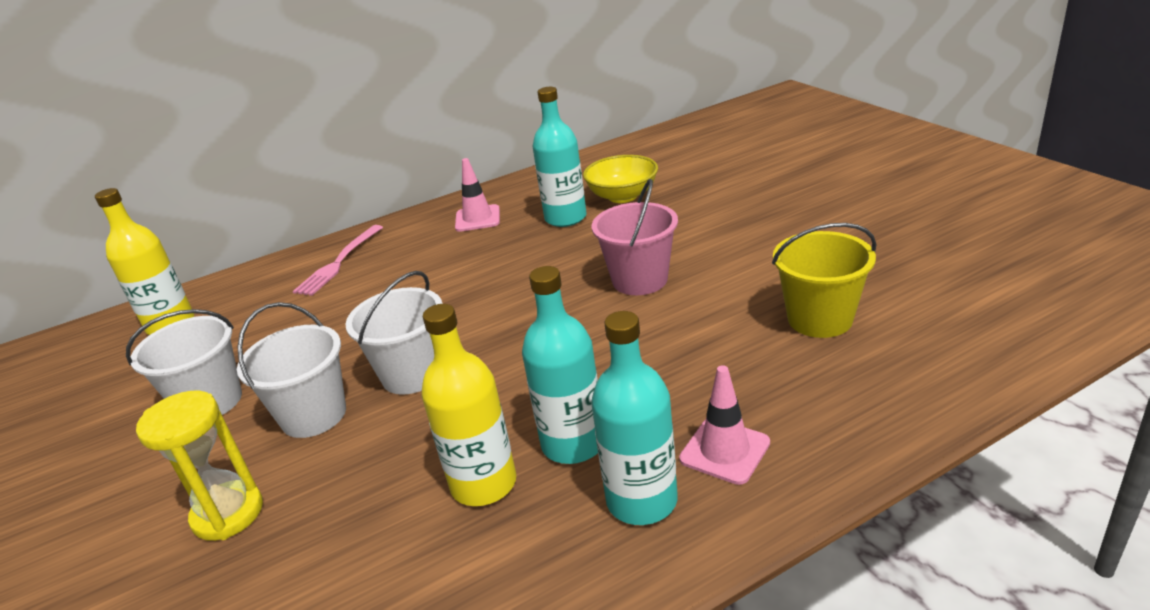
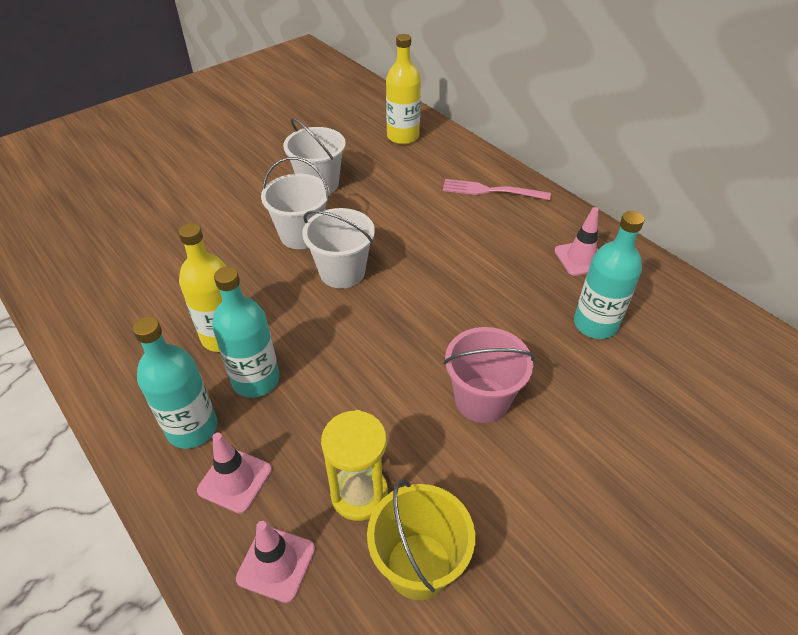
camera: 75 degrees right, 15 degrees up
yellow hourglass [136,391,263,541] -> yellow hourglass moved to [321,410,388,521]
yellow bowl [583,155,658,203] -> none
none -> pink traffic cone [236,521,315,603]

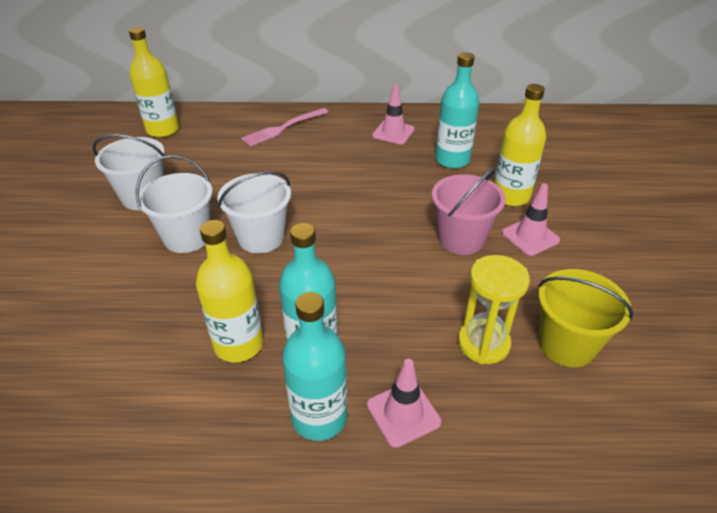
camera: 50 degrees left, 5 degrees down
pink traffic cone [236,521,315,603] -> pink traffic cone moved to [502,183,560,256]
none -> yellow bottle [494,84,546,206]

